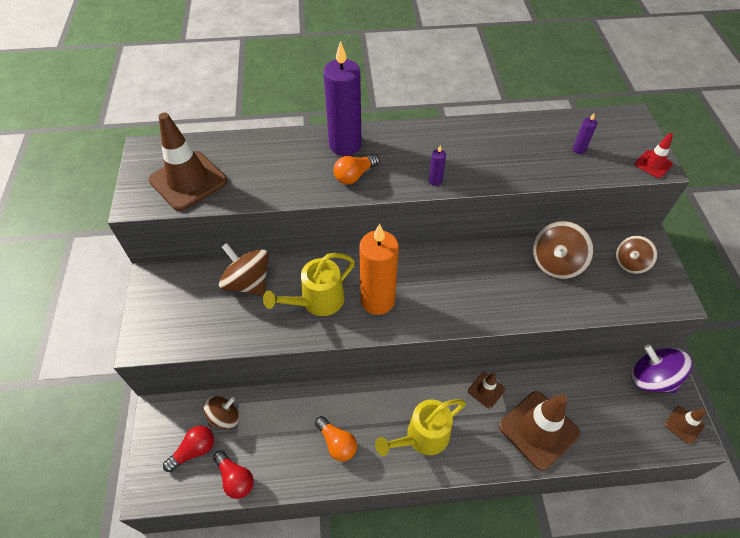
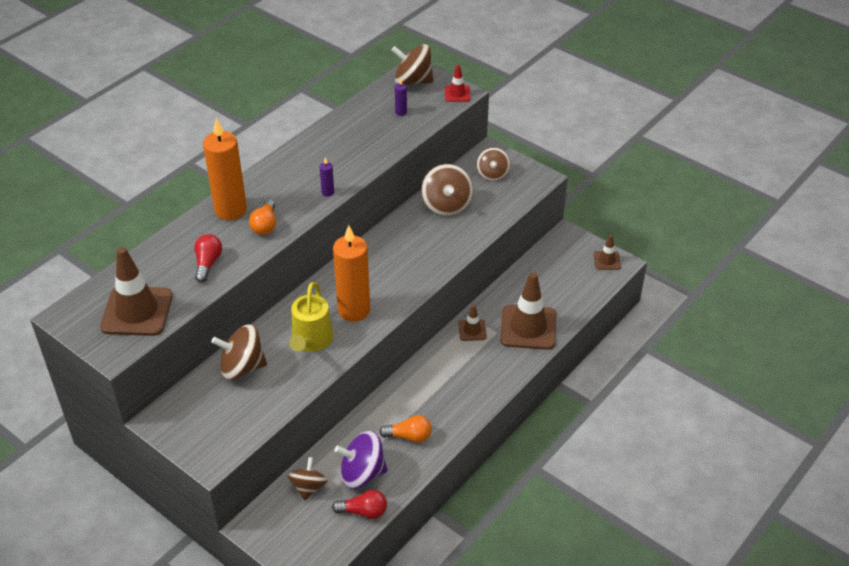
camera: 45 degrees left, 10 degrees down
red light bulb [163,426,214,472] -> red light bulb moved to [194,234,222,282]
purple candle [323,41,362,156] -> orange candle [203,118,247,220]
yellow watering can [375,399,466,456] -> none
purple spinning top [631,344,693,393] -> purple spinning top moved to [334,431,388,489]
none -> brown spinning top [391,44,434,85]

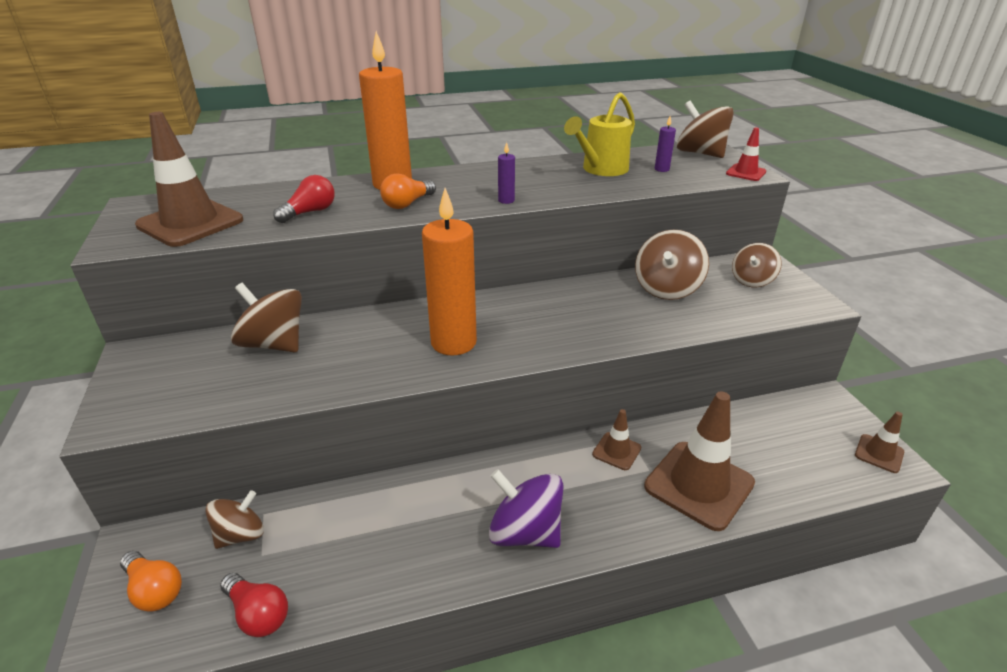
camera: 35 degrees right, 10 degrees down
yellow watering can [289,282,333,352] -> yellow watering can moved to [564,92,635,176]
purple spinning top [334,431,388,489] -> purple spinning top moved to [489,469,564,548]
orange light bulb [379,415,432,443] -> orange light bulb moved to [120,551,182,612]

